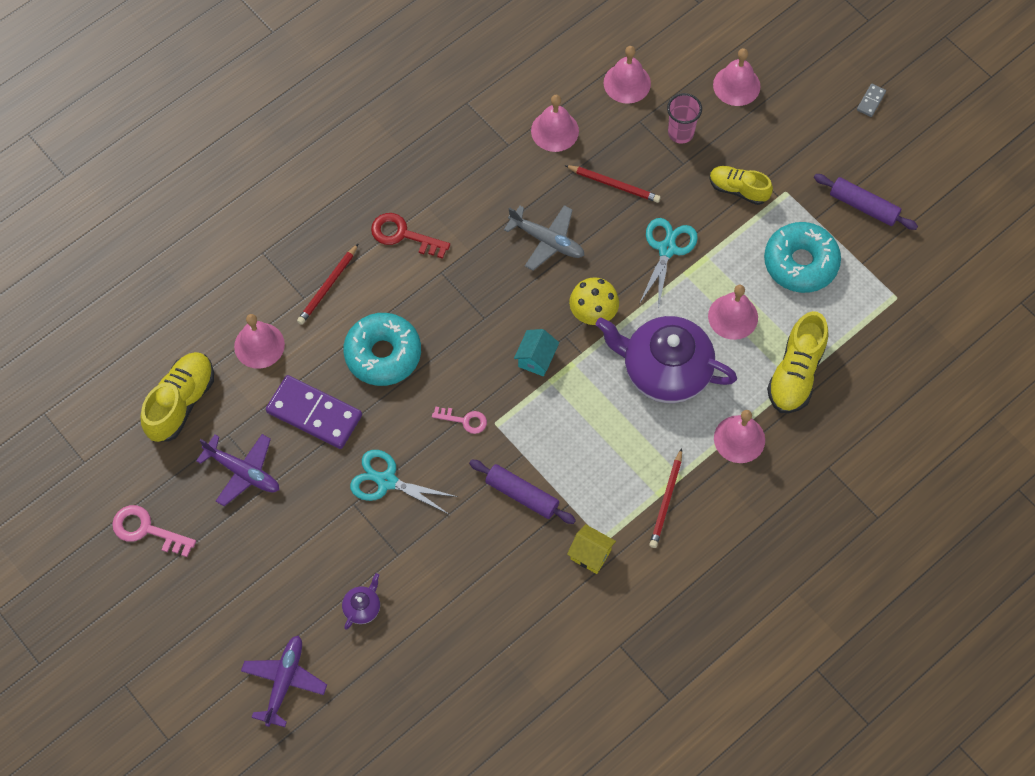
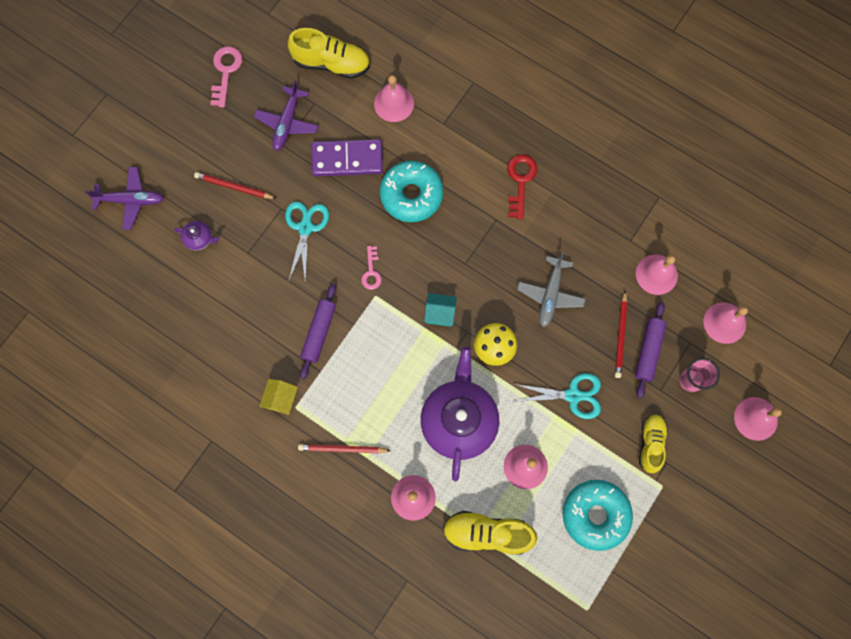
camera: 75 degrees right, 10 degrees up
purple domino [266,375,362,449] -> purple domino turned 75 degrees clockwise [312,139,383,177]
red pencil [297,243,359,325] -> red pencil moved to [194,172,277,199]
purple rolling pin [814,174,918,230] -> purple rolling pin moved to [635,302,666,399]
grey domino [857,84,886,117] -> none

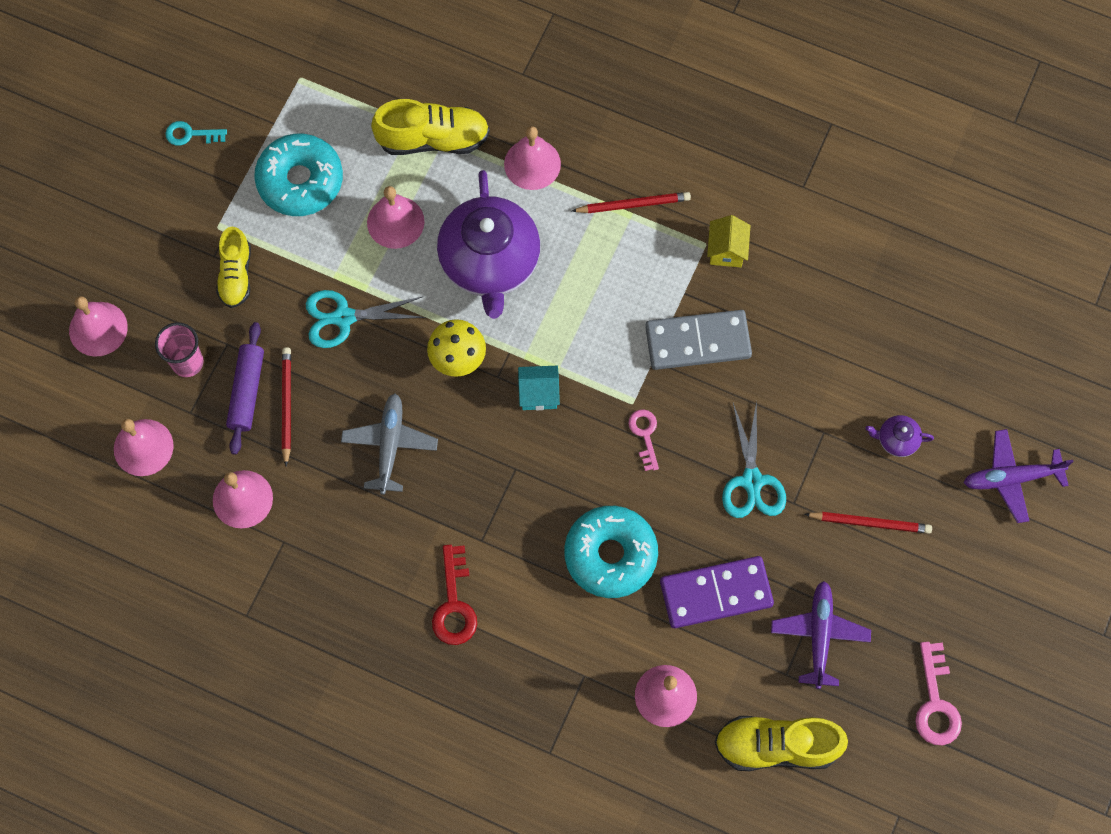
camera: 170 degrees right, 5 degrees down
purple rolling pin [300,284,336,379] -> grey domino [645,310,752,370]
none -> turquoise key [165,121,227,146]

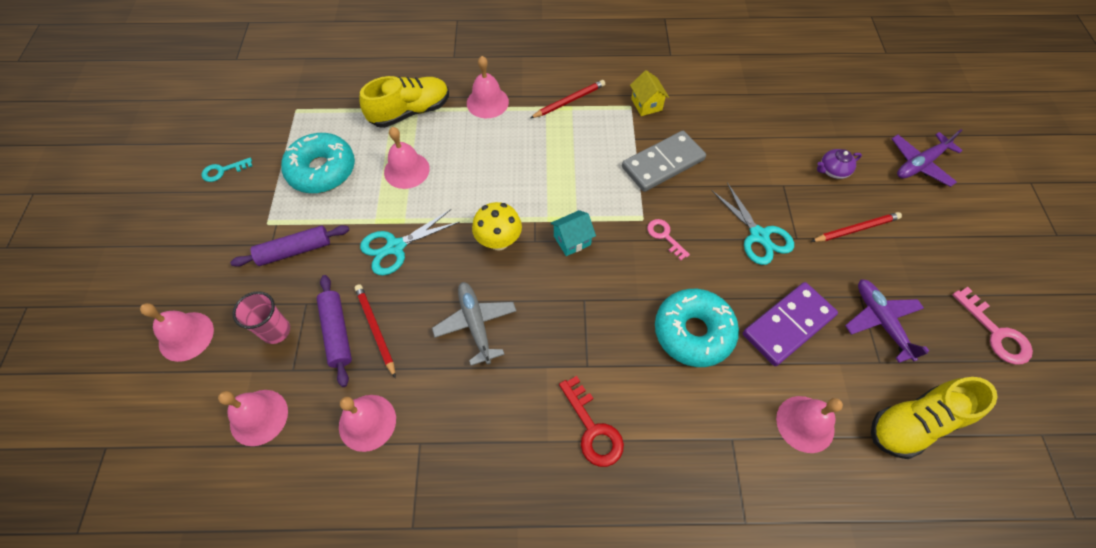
camera: 25 degrees left, 10 degrees down
yellow shoe [216,227,251,308] -> purple rolling pin [230,225,349,267]
purple teapot [437,170,540,319] -> none

